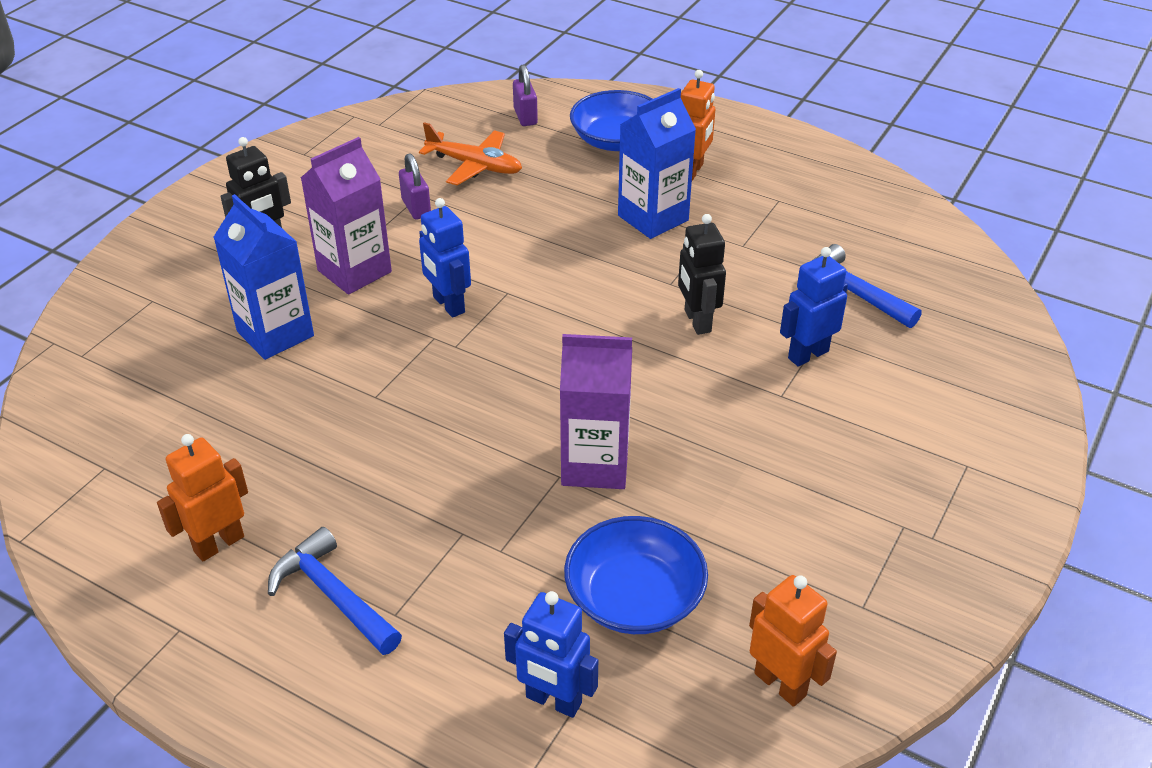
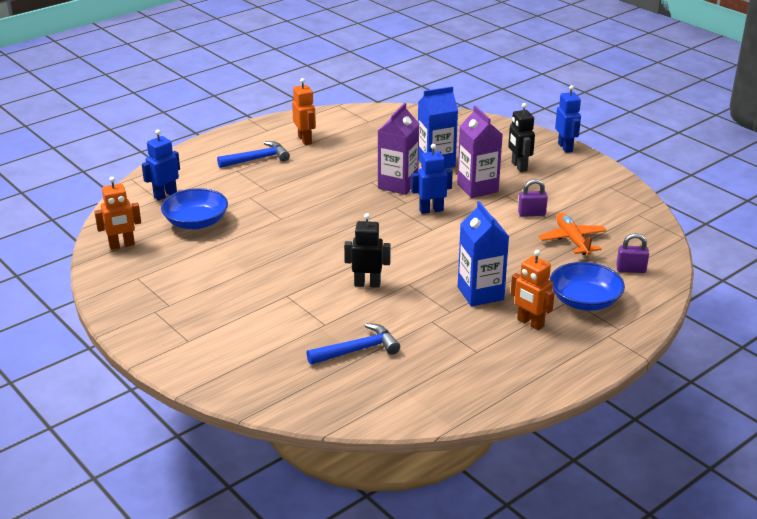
camera: 110 degrees right, 10 degrees down
orange plane [419,122,522,185] -> orange plane turned 120 degrees clockwise [539,213,607,255]
purple carton [560,334,632,489] -> purple carton moved to [378,103,419,195]
blue robot [780,247,848,366] -> blue robot moved to [555,85,581,153]

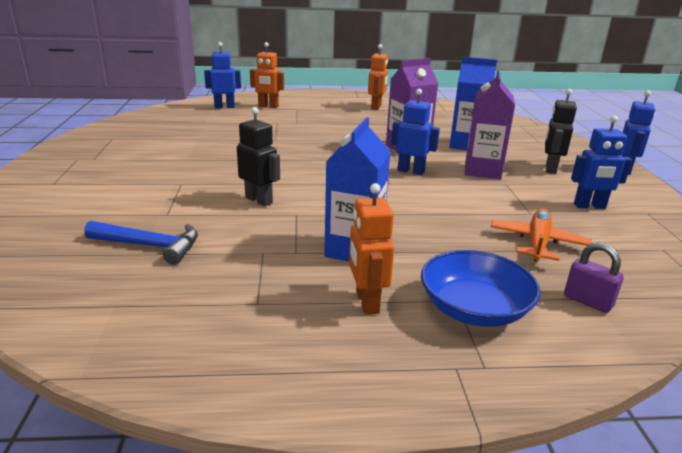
camera: 35 degrees right, 5 degrees down
orange robot [94,177,141,250] -> orange robot moved to [250,42,284,108]
blue bowl [161,188,228,229] -> none
blue hammer [217,141,290,168] -> none
purple padlock [518,179,548,217] -> none
none -> blue robot [571,115,632,209]

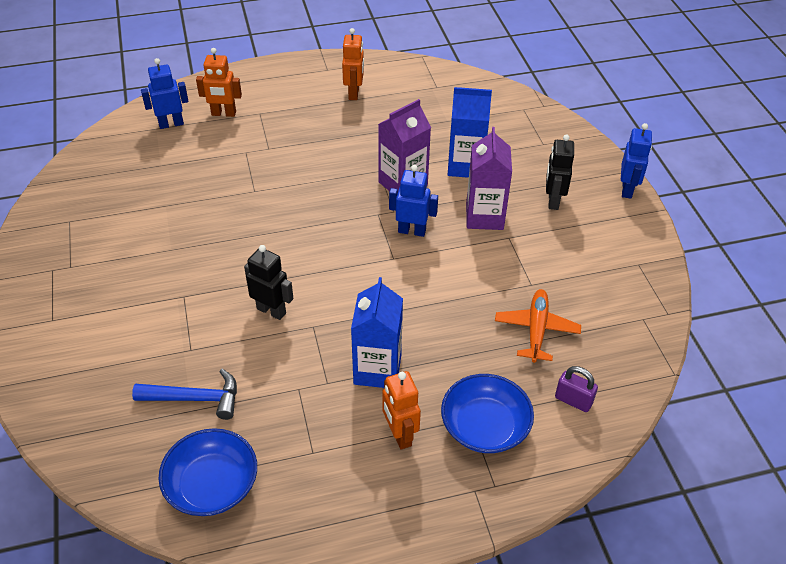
camera: 10 degrees left, 20 degrees up
blue robot [571,115,632,209] -> none
none -> blue bowl [158,428,257,516]

